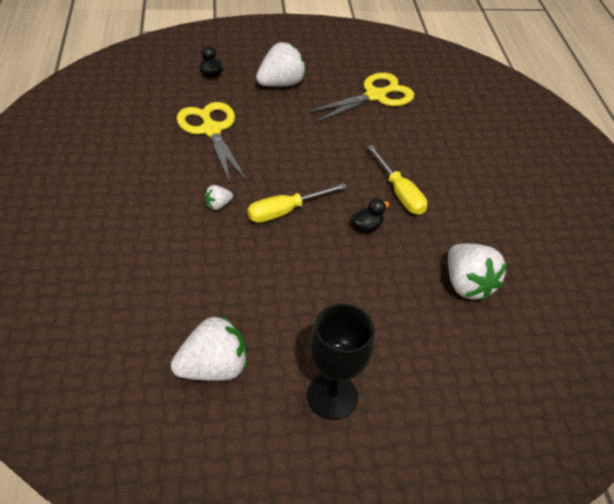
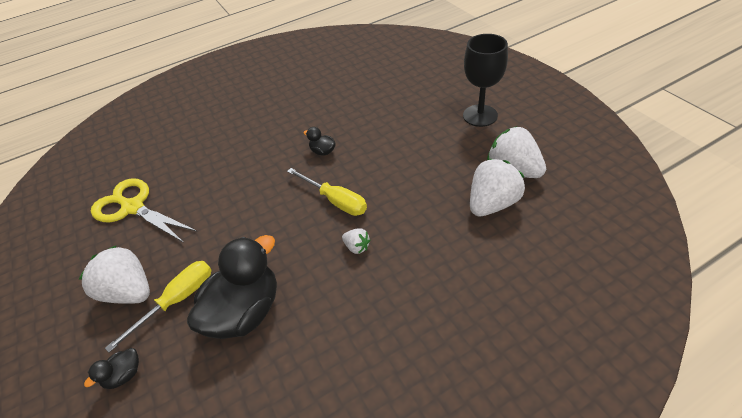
camera: 105 degrees left, 0 degrees up
yellow scissors [176,102,247,183] -> black duck [187,235,277,339]
yellow screwdriver [367,145,427,215] -> yellow screwdriver moved to [105,261,212,353]
white strawberry [448,243,507,301] -> white strawberry moved to [470,158,525,216]

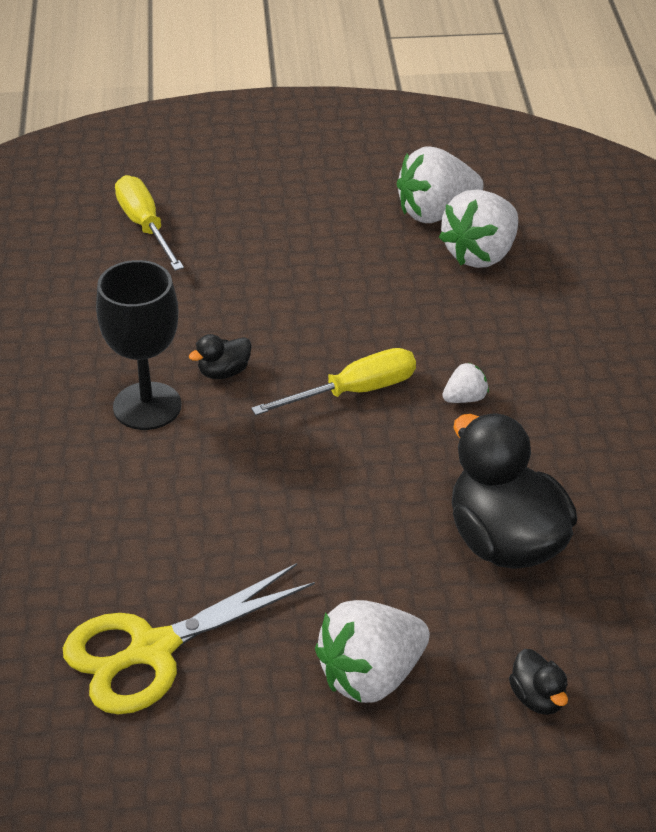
camera: 70 degrees left, 5 degrees down
yellow screwdriver [105,261,212,353] -> yellow screwdriver moved to [115,175,184,271]
black goblet [463,34,508,127] -> black goblet moved to [96,260,181,430]
white strawberry [470,158,525,216] -> white strawberry turned 120 degrees counterclockwise [439,190,518,268]

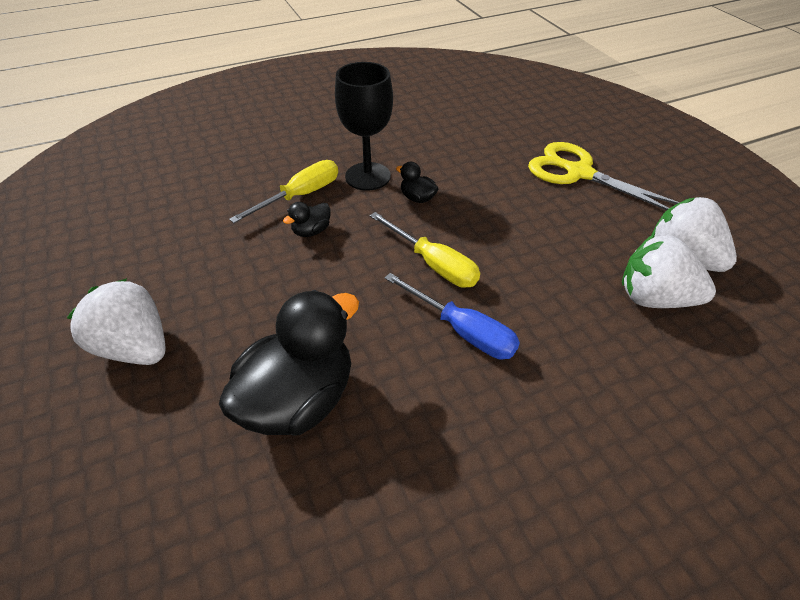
camera: 70 degrees right, 5 degrees up
yellow scissors [63,563,315,714] -> yellow scissors moved to [528,142,680,210]
yellow screwdriver [115,175,184,271] -> yellow screwdriver moved to [229,160,338,223]
white strawberry [442,362,489,403] -> blue screwdriver [385,273,520,360]
black duck [509,649,568,715] -> black duck moved to [283,202,330,237]

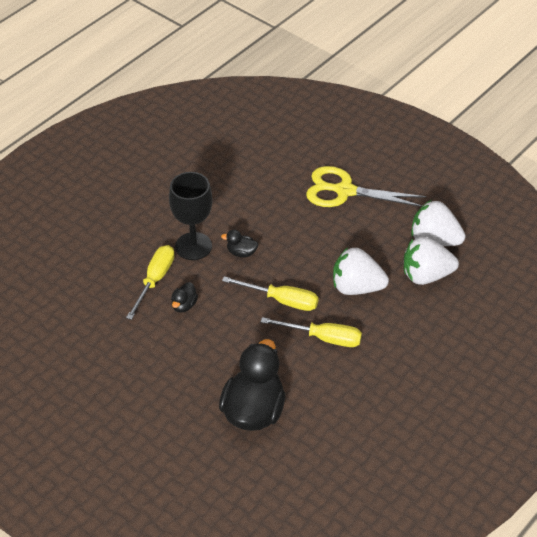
camera: 25 degrees left, 0 degrees up
white strawberry [67,278,166,365] -> white strawberry moved to [333,248,389,295]
blue screwdriver [385,273,520,360] -> yellow screwdriver [261,317,362,347]

